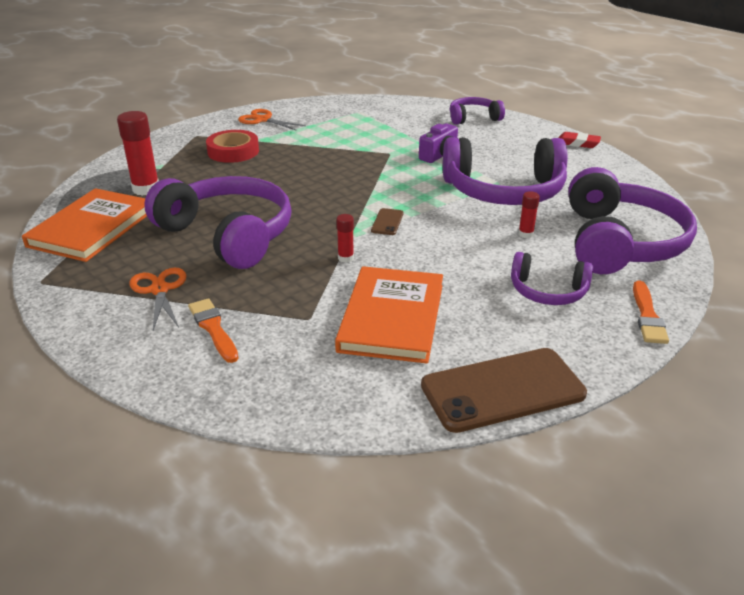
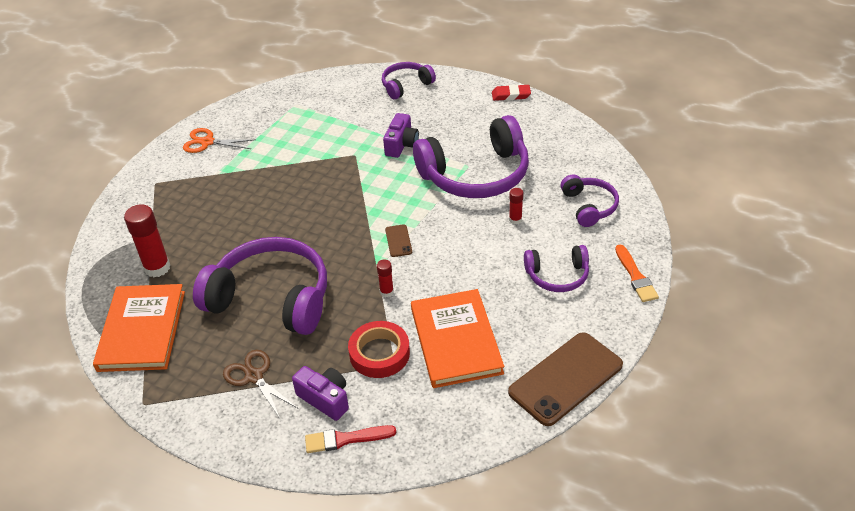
camera: 20 degrees left, 10 degrees up
orange scissors [130,268,186,331] -> brown scissors [223,350,297,418]
orange brush [188,298,239,363] -> purple camera [292,366,349,421]
red tape [206,130,259,163] -> red tape moved to [348,321,410,378]
purple headphones [568,167,697,274] -> purple headphones [561,174,619,227], size x0.52
none -> red brush [305,425,396,453]

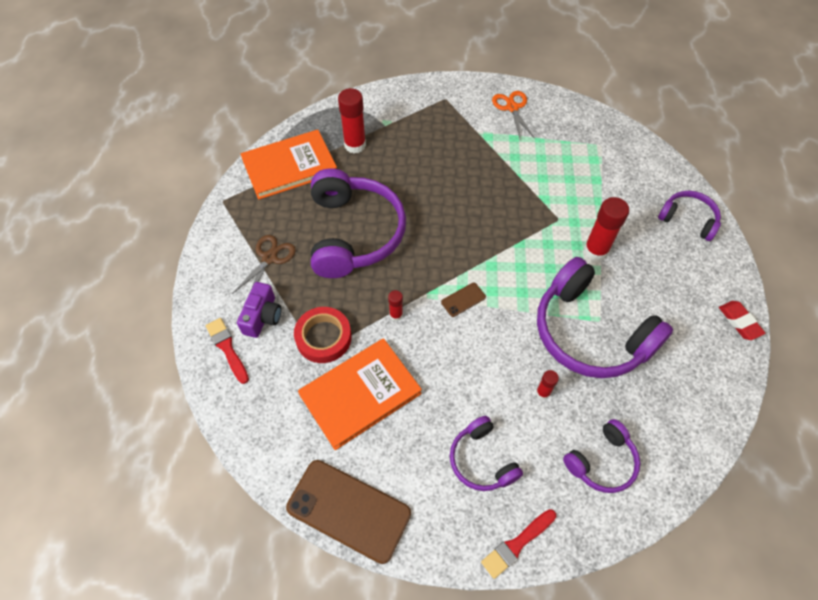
camera: 65 degrees right, 15 degrees up
purple camera [383,113,419,158] -> red glue stick [584,197,629,261]
orange brush [615,245,659,302] -> red brush [481,509,556,579]

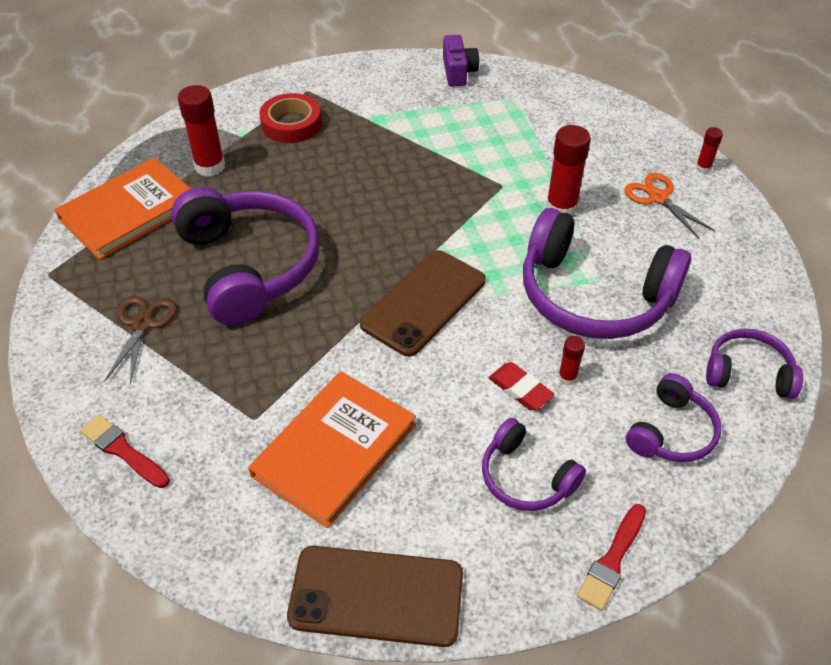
camera: 20 degrees left, 10 degrees down
purple camera [237,282,281,338] -> purple camera moved to [443,35,479,87]
red tape [294,307,352,363] -> red tape moved to [259,93,322,143]
red glue stick [388,290,403,321] -> red glue stick moved to [696,127,723,173]
brown phone [441,283,486,317] -> brown phone [360,250,486,357], size x2.30
orange scissors [492,91,535,139] -> orange scissors moved to [624,173,715,239]
purple headphones [658,191,721,241] -> purple headphones moved to [706,328,803,399]
red eraser [719,301,766,340] -> red eraser moved to [489,362,555,410]

